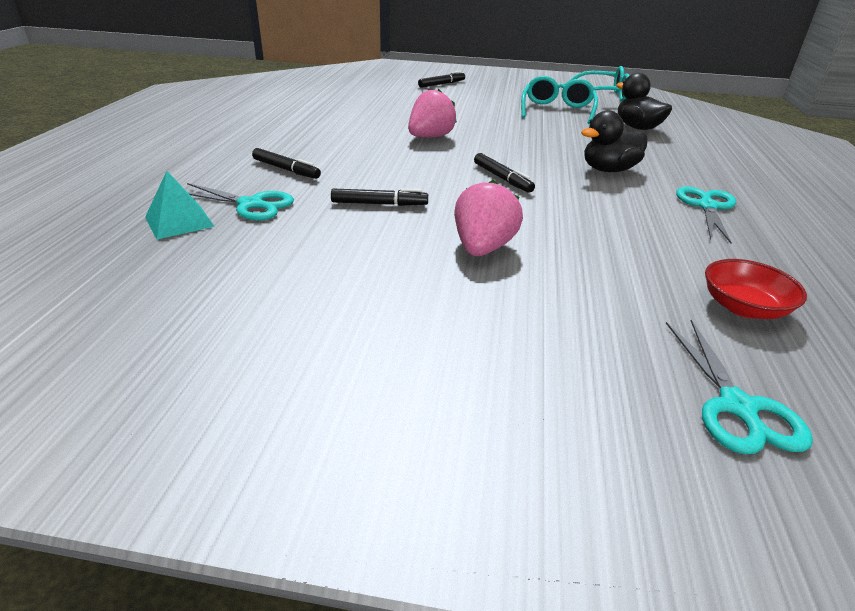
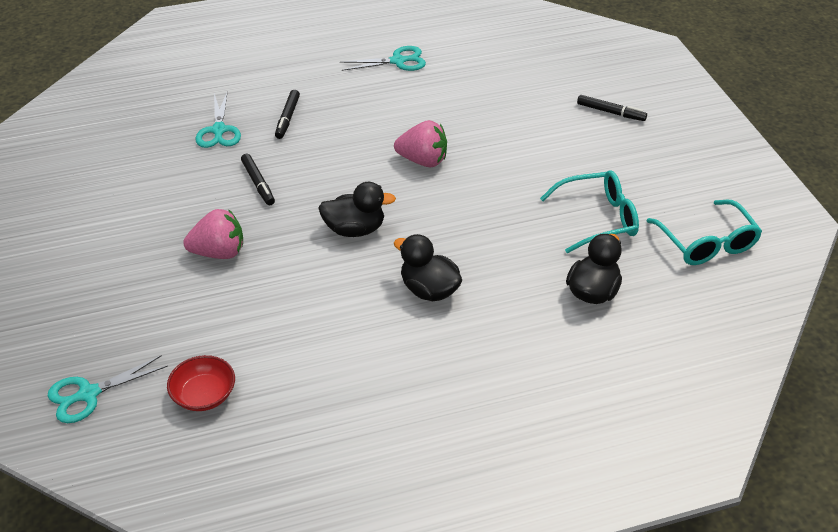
camera: 65 degrees right, 10 degrees up
turquoise pyramid [145,171,215,239] -> none
black marker [474,153,535,193] -> black duck [318,182,396,237]
turquoise scissors [676,186,736,244] -> turquoise scissors moved to [340,46,426,71]

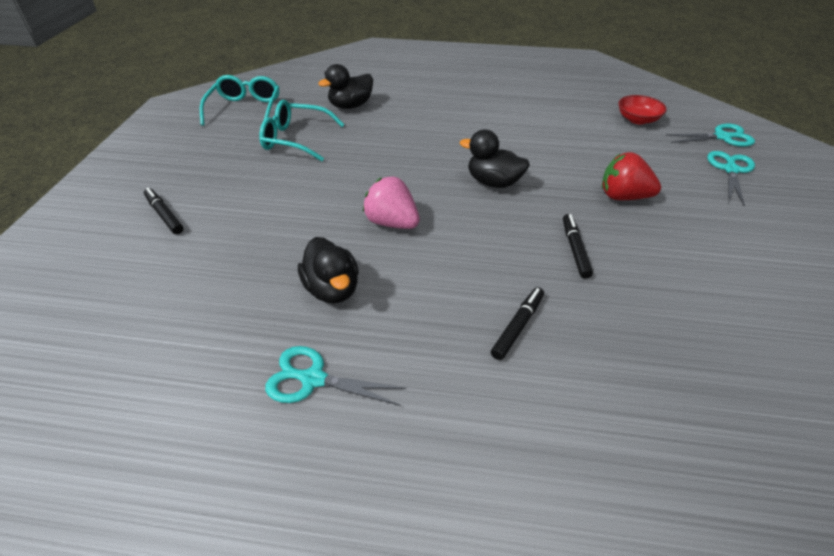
camera: 155 degrees left, 0 degrees up
pink strawberry [183,209,243,259] -> red strawberry [602,152,661,200]
turquoise scissors [196,91,241,148] -> turquoise scissors moved to [707,151,755,207]
black duck [394,234,462,301] -> black duck moved to [298,237,359,304]

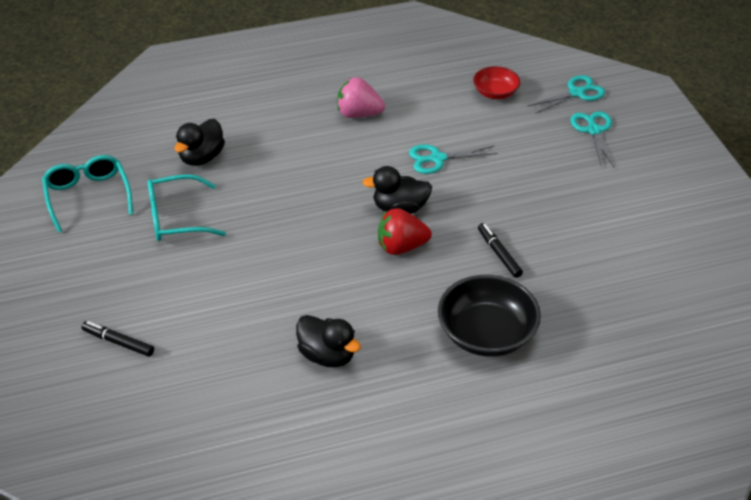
camera: 25 degrees left, 0 degrees up
turquoise scissors [265,346,407,406] -> turquoise scissors moved to [409,145,498,174]
pink strawberry [363,177,420,229] -> pink strawberry moved to [337,77,385,118]
black marker [491,287,544,360] -> black bowl [438,275,541,357]
red strawberry [602,152,661,200] -> red strawberry moved to [378,208,432,255]

